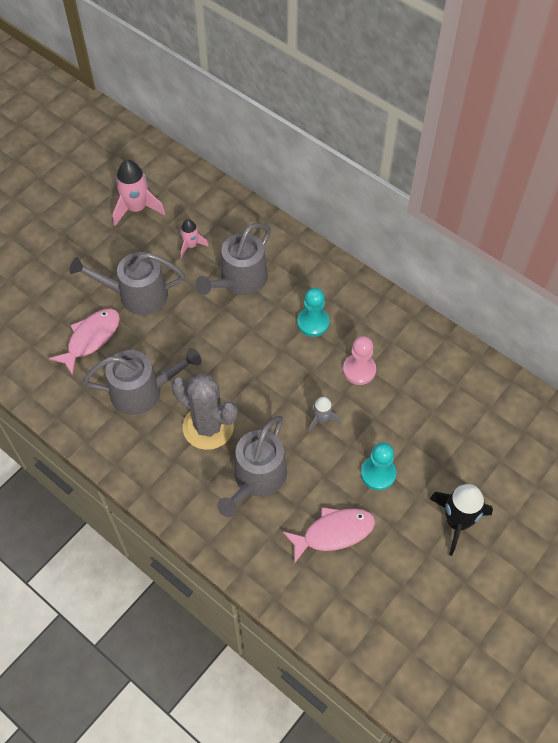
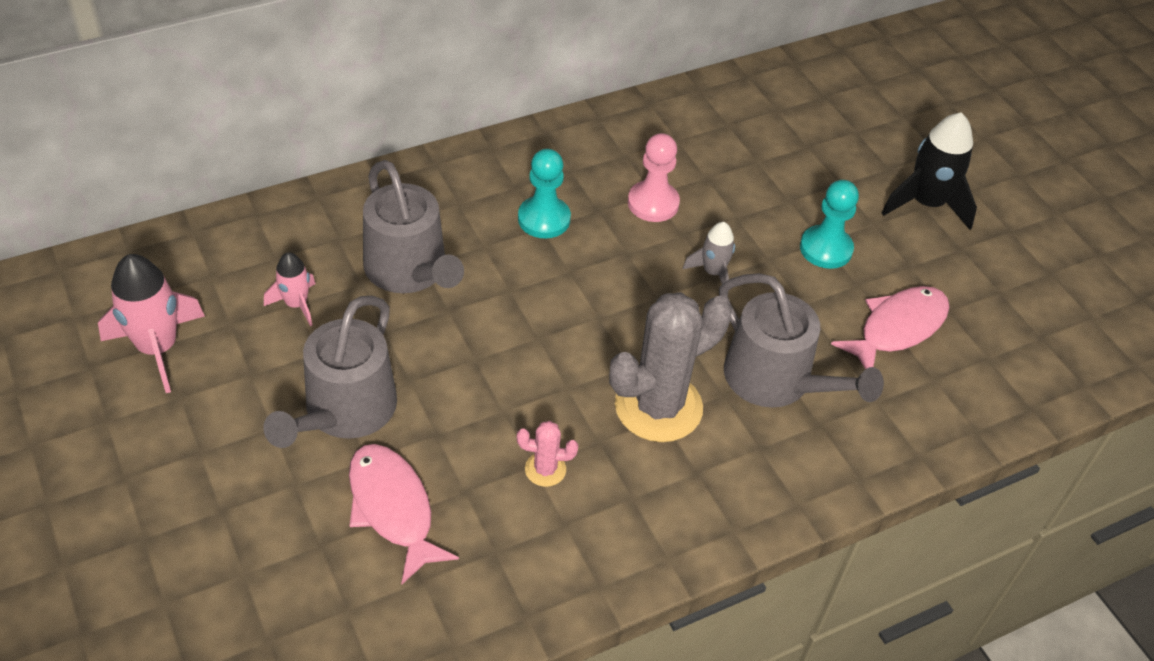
camera: 70 degrees left, 10 degrees down
grey watering can [83,348,201,415] -> pink cactus [517,421,578,487]
pink fish [283,507,375,564] -> pink fish turned 45 degrees clockwise [831,286,950,369]

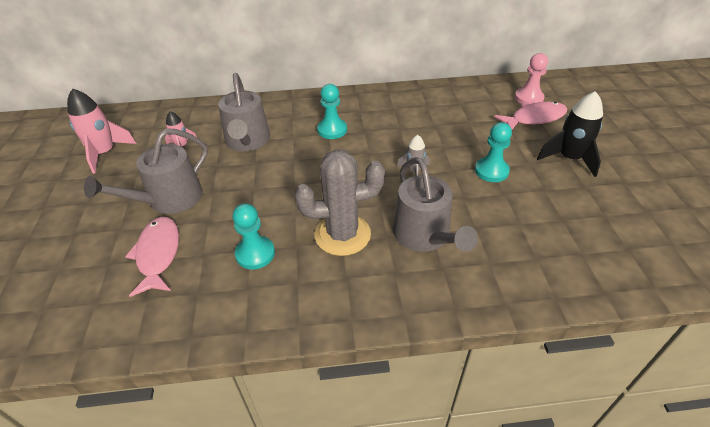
camera: 25 degrees right, 5 degrees down
pink cactus [517,421,578,487] -> turquoise pawn [232,203,275,270]
pink pawn [628,133,680,222] -> pink pawn moved to [515,53,548,103]
pink fish [831,286,950,369] -> pink fish moved to [494,102,567,129]

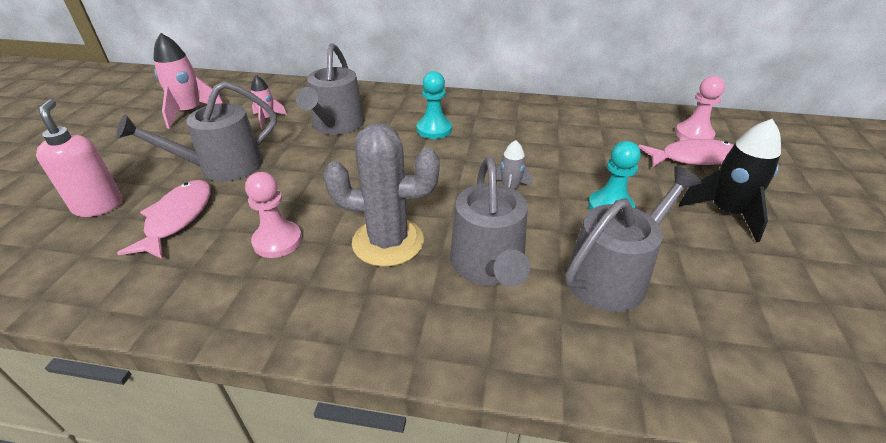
camera: 15 degrees right, 5 degrees down
turquoise pawn [232,203,275,270] -> pink pawn [245,172,302,258]
none -> pink soap dispenser [36,99,122,217]
none -> grey watering can [565,166,702,312]

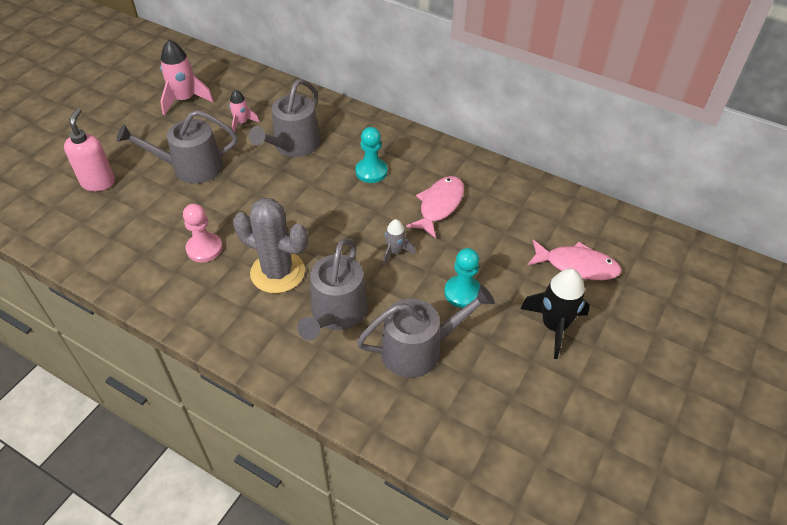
camera: 20 degrees right, 10 degrees up
pink fish [117,180,211,259] -> pink fish moved to [406,176,464,238]
pink pawn [675,76,725,140] -> none

